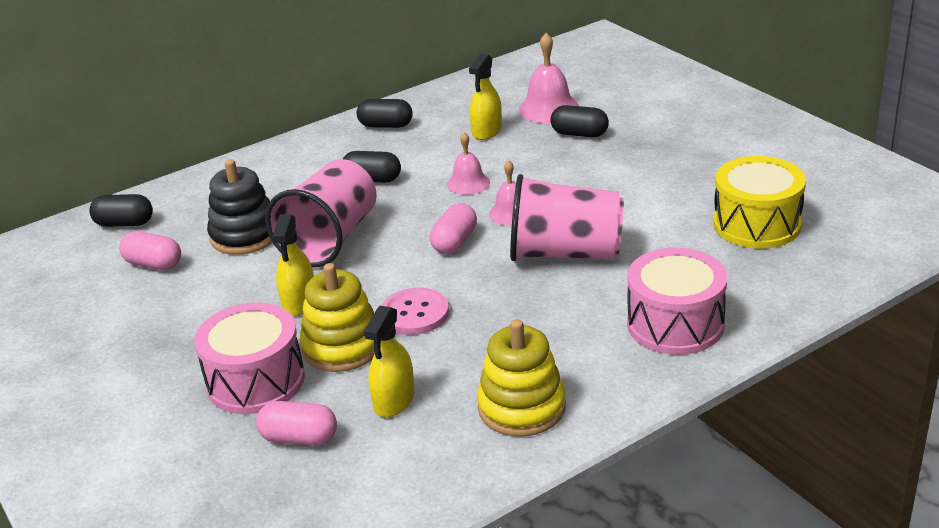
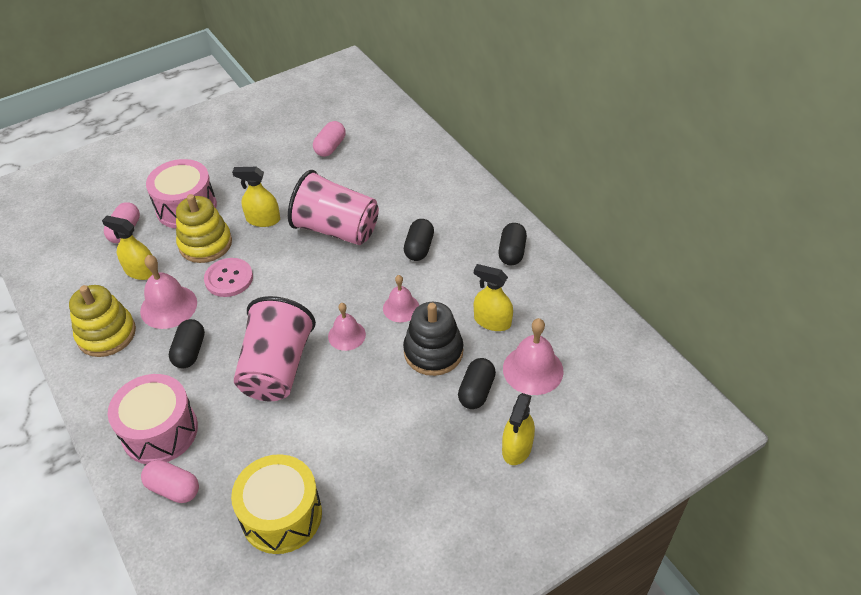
camera: 90 degrees right, 15 degrees up
black capsule [89,194,153,227] -> black capsule moved to [169,319,205,368]
black stacking toy [207,159,273,255] -> black stacking toy moved to [403,302,463,376]
pink capsule [430,203,477,254] -> pink capsule moved to [141,460,199,503]
none -> pink bell [140,255,197,329]
none -> yellow spray bottle [502,393,535,465]

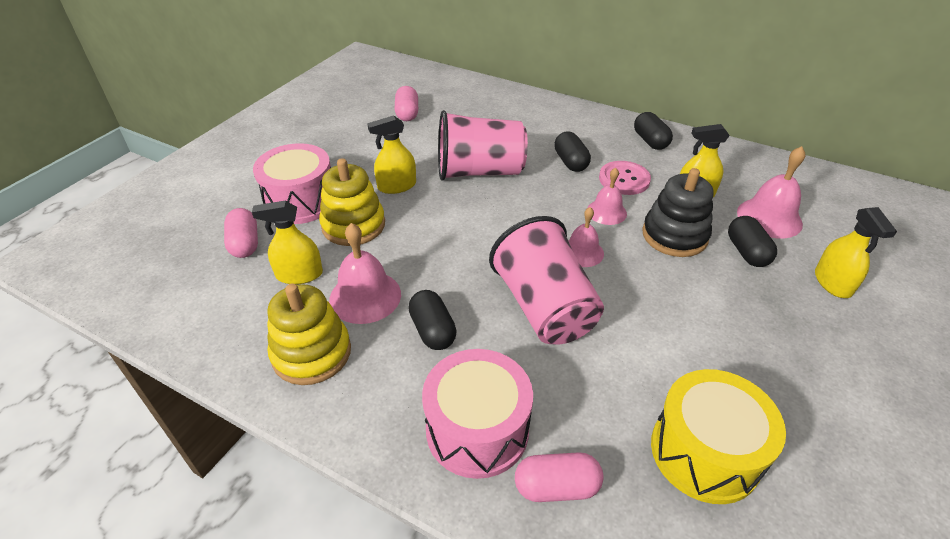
camera: 30 degrees left, 5 degrees down
pink button [204,258,253,297] -> pink button moved to [599,161,651,195]

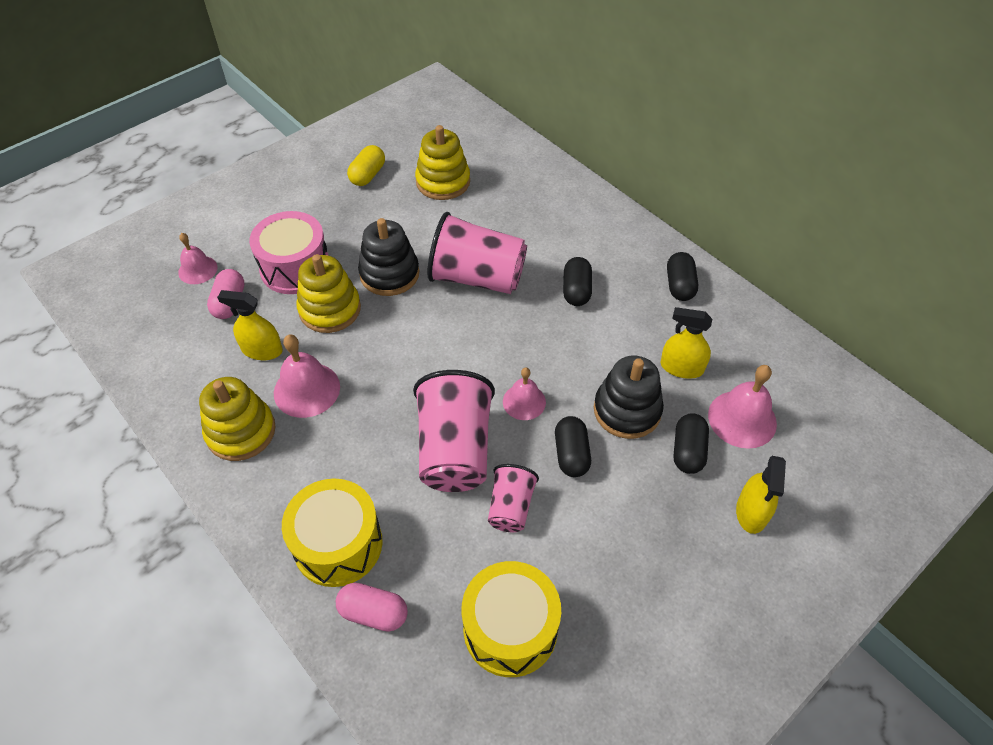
camera: 20 degrees right, 10 degrees up
yellow spray bottle [367,115,416,194] -> black stacking toy [358,218,419,296]
pink capsule [394,86,418,121] -> yellow stacking toy [415,125,470,200]
black capsule [408,290,457,350] -> black capsule moved to [555,416,591,477]
pink drum [422,349,533,479] -> yellow drum [282,479,383,587]
pink bell [587,168,627,225] -> pink bell moved to [178,233,217,284]
pink button [599,161,651,195] -> none
none -> yellow capsule [347,145,385,186]
none -> pink cup [488,464,539,532]

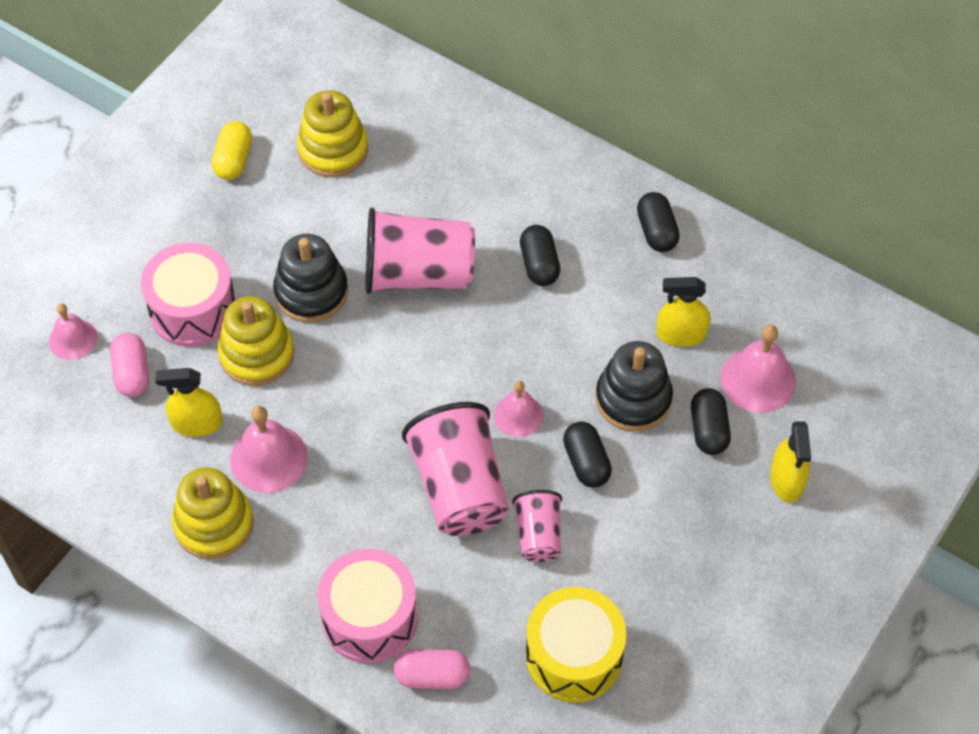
camera: 15 degrees left, 5 degrees up
yellow drum [282,479,383,587] -> pink drum [317,549,418,663]

